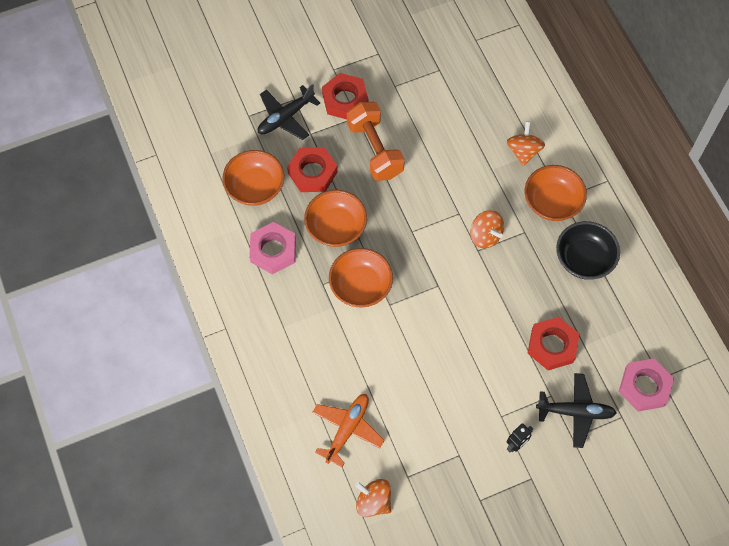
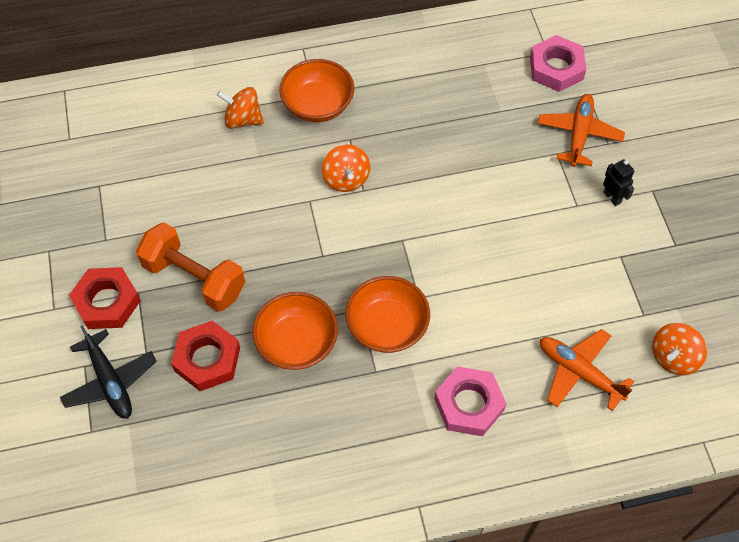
camera: 80 degrees left, 5 degrees down
orange bowl [222,150,284,206] -> none
pink nut [249,222,296,274] -> pink nut moved to [434,366,506,436]
orange dumbbell [347,102,405,181] -> orange dumbbell turned 45 degrees clockwise [136,222,245,312]
orange spinning top [470,210,504,249] -> orange spinning top turned 105 degrees clockwise [322,144,370,192]
red nut [528,317,579,370] -> none
black plane [536,373,617,448] -> orange plane [537,94,625,167]
black bowl [556,221,620,279] -> none

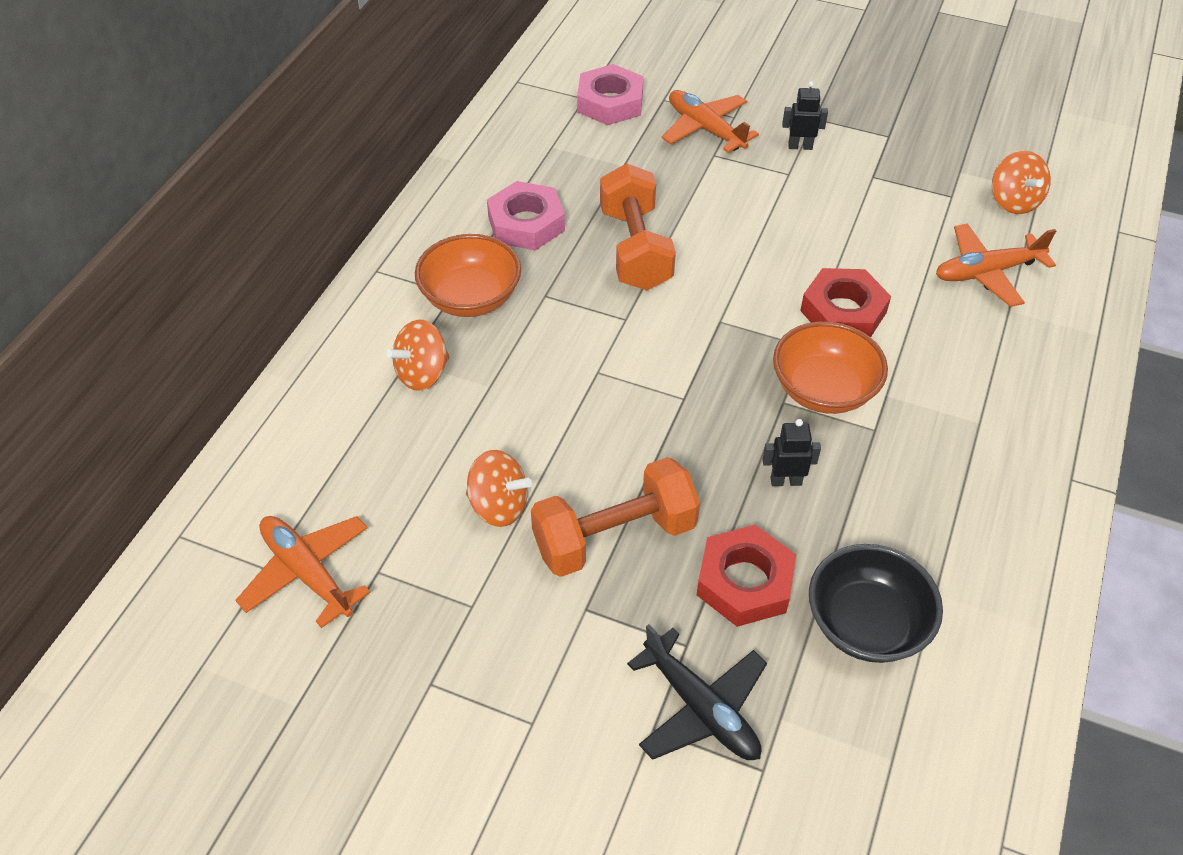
camera: 55 degrees left, 10 degrees down
black plane [60,325,157,418] -> black plane turned 45 degrees clockwise [627,624,767,760]
red nut [69,267,141,329] -> red nut moved to [800,268,891,337]
orange bowl [252,292,338,370] -> black robot [762,419,821,486]
orange spinning top [322,144,370,192] -> orange spinning top moved to [466,450,532,527]
pink nut [434,366,506,436] -> pink nut moved to [487,181,565,251]
none -> orange plane [235,516,371,628]
none -> orange dumbbell [600,163,676,290]
none -> black bowl [809,544,943,663]

